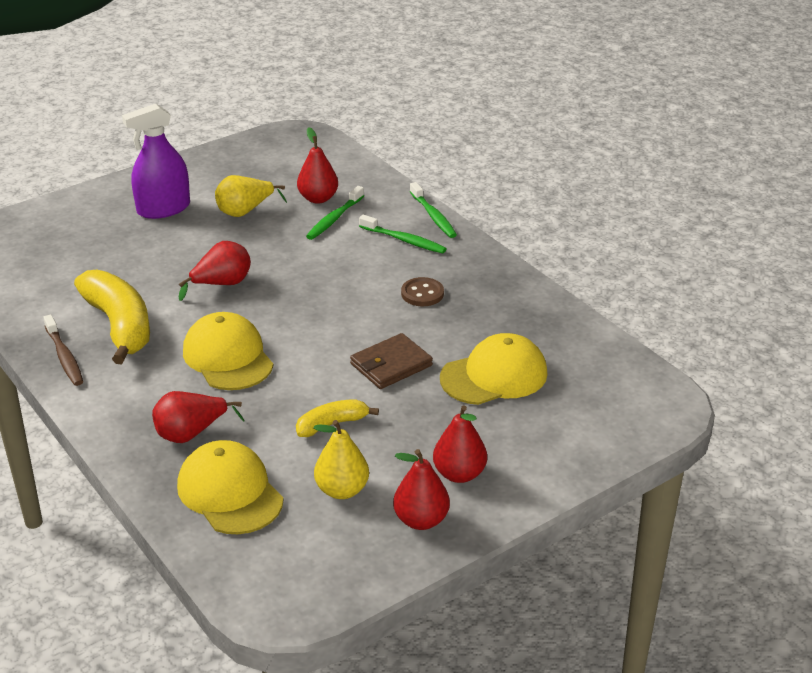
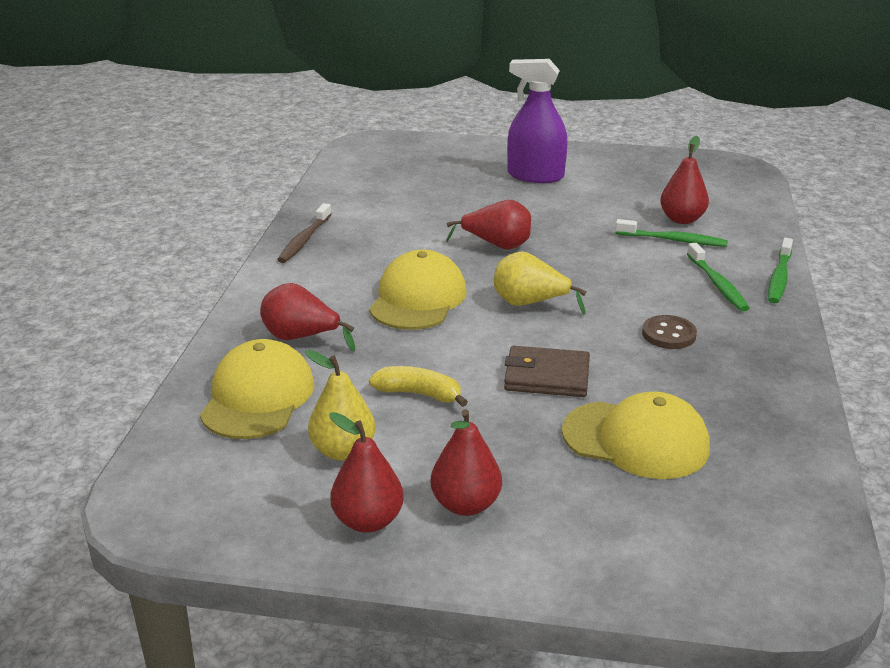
camera: 45 degrees right, 5 degrees down
yellow banana [74,270,150,364] -> none
yellow pear [215,175,287,217] -> yellow pear moved to [494,251,587,315]
green toothbrush [306,186,364,240] -> green toothbrush turned 150 degrees counterclockwise [615,219,728,247]

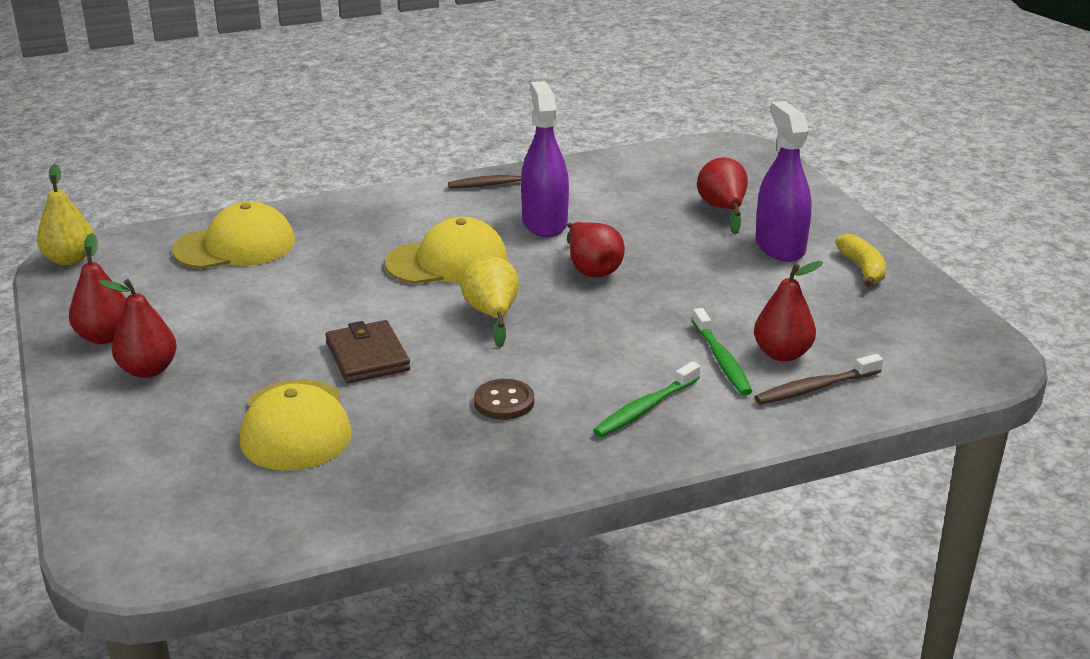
camera: 60 degrees right, 0 degrees up
red pear [260,283,355,352] -> red pear moved to [697,157,748,235]
yellow pear [305,350,375,461] -> yellow pear moved to [37,164,94,265]
yellow banana [369,366,468,407] -> yellow banana moved to [835,234,886,287]
green toothbrush [768,238,793,303] -> none
none -> purple spray bottle [521,81,569,237]
none -> brown toothbrush [755,354,883,404]

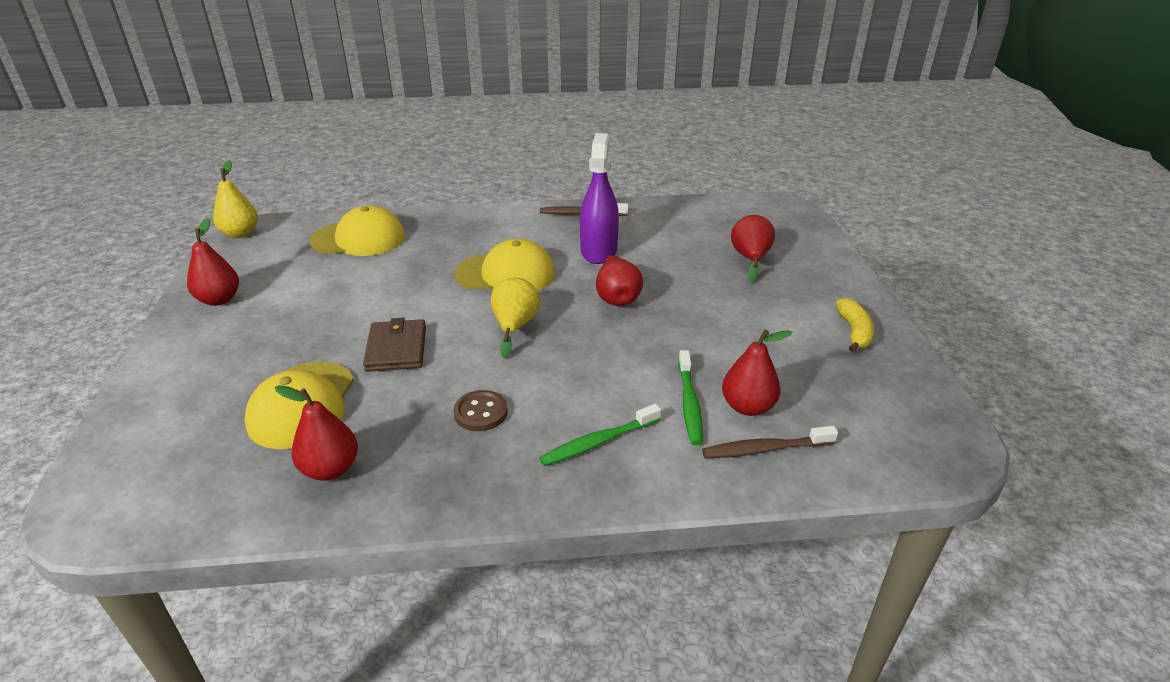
camera: 15 degrees right, 5 degrees up
red pear [99,279,177,378] -> red pear moved to [275,385,358,481]
purple spray bottle [755,101,812,262] -> none

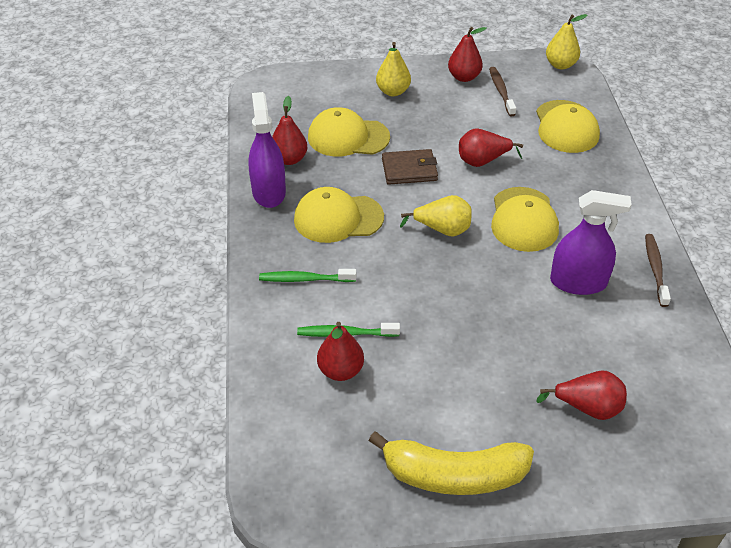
camera: 90 degrees right, 10 degrees up
brown button [453,390,508,431] -> yellow cap [294,187,384,243]
green toothbrush [539,404,661,466] -> green toothbrush turned 60 degrees counterclockwise [259,269,356,282]
red pear [596,255,643,306] -> red pear moved to [459,129,523,167]
brown toothbrush [702,426,838,458] -> brown toothbrush moved to [489,67,516,116]
yellow banana [836,298,874,352] -> yellow banana [369,431,534,495], size x1.90
none -> purple spray bottle [249,92,286,208]
none -> yellow pear [376,42,411,96]

